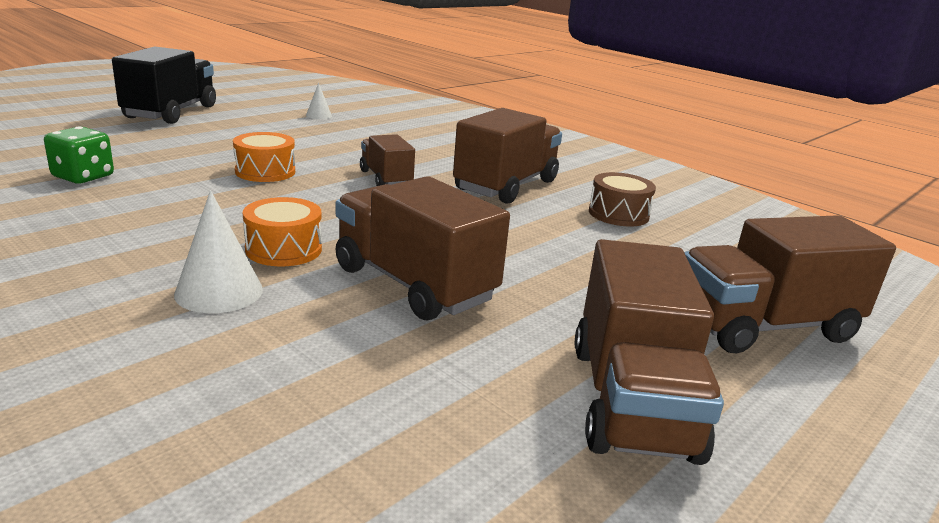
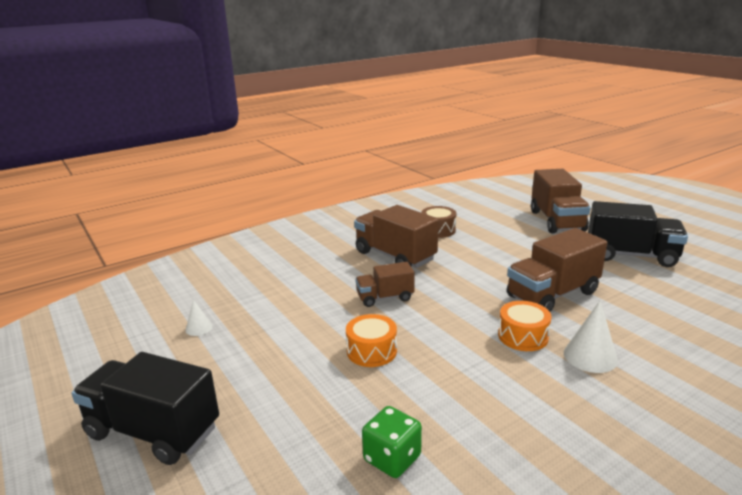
camera: 75 degrees left, 0 degrees up
brown truck [575,239,724,465] -> black truck [588,201,688,267]

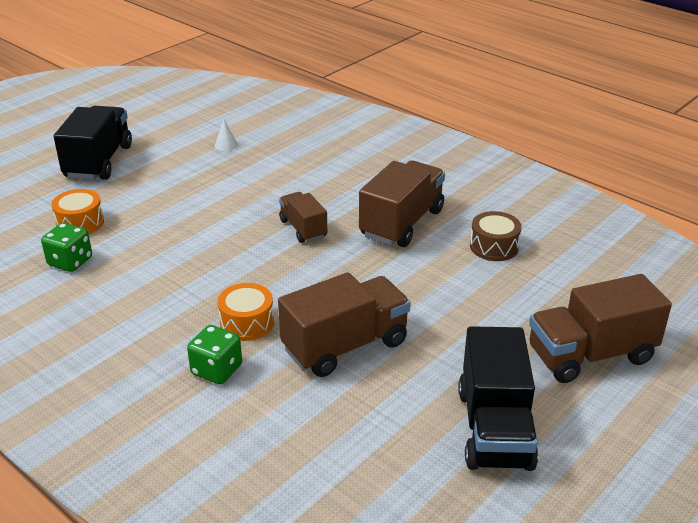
camera: 75 degrees right, 10 degrees up
orange drum [346,314,397,367] -> orange drum moved to [51,189,104,234]
brown truck [507,228,607,312] -> brown truck turned 105 degrees clockwise [278,272,411,377]
white cone [564,300,618,373] -> green dice [187,325,242,385]

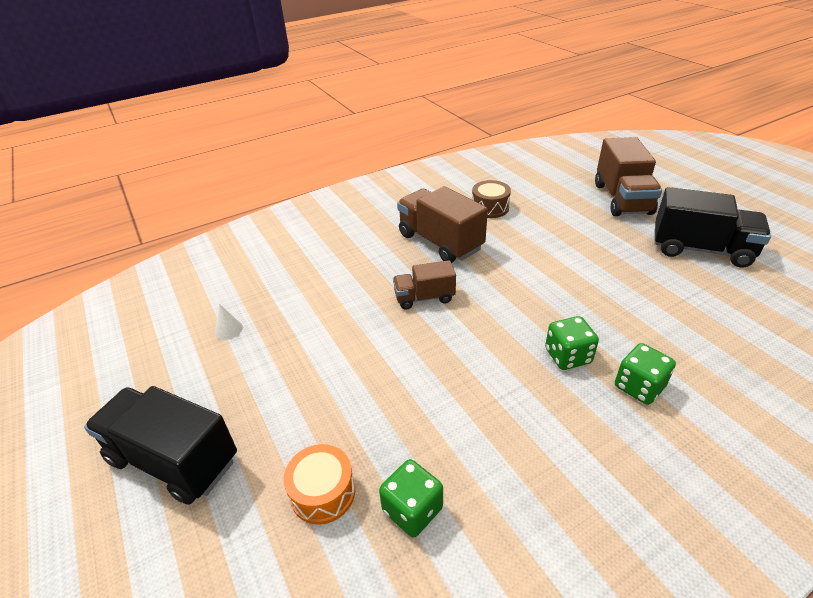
camera: 70 degrees left, 5 degrees up
orange drum [218,283,274,341] -> green dice [545,316,599,370]
brown truck [278,272,411,377] -> none

